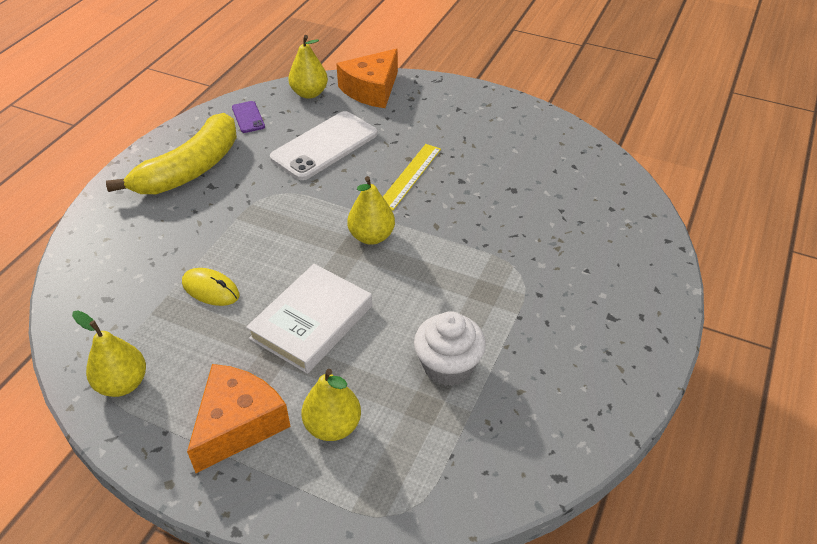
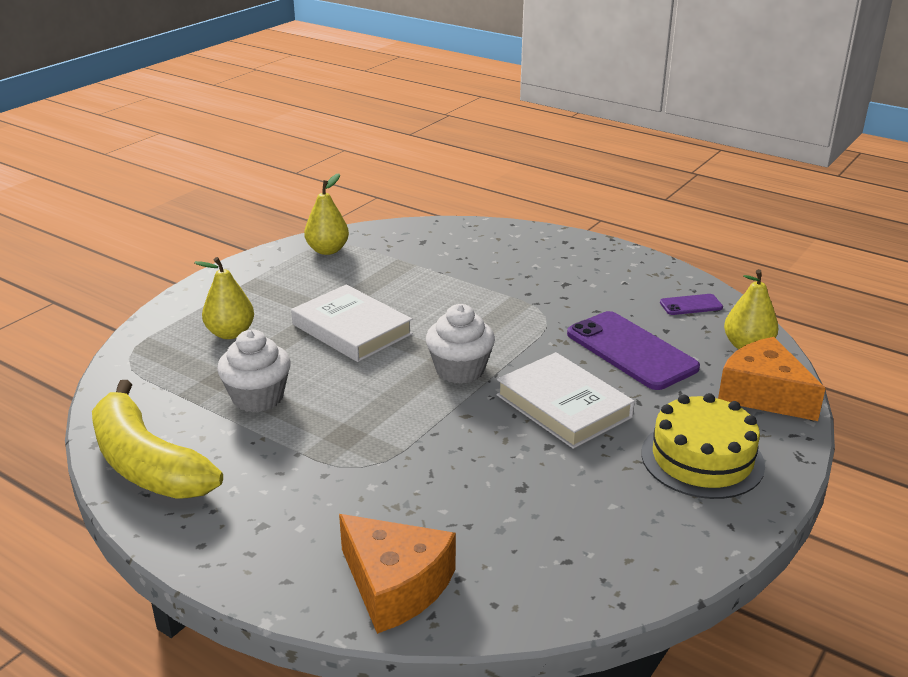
camera: 100 degrees right, 15 degrees down
yellow banana [106,113,237,194] -> yellow banana moved to [92,380,223,499]
yellow mouse [182,268,239,306] -> none
orange cheese [187,364,291,473] -> orange cheese moved to [339,514,456,634]
white phone [270,111,377,180] -> purple phone [567,311,700,390]
yellow pear [347,176,395,245] -> white cupcake [426,304,495,384]
yellow ruler [383,144,441,211] -> white book [496,352,635,449]
none -> yellow cake [641,393,765,499]

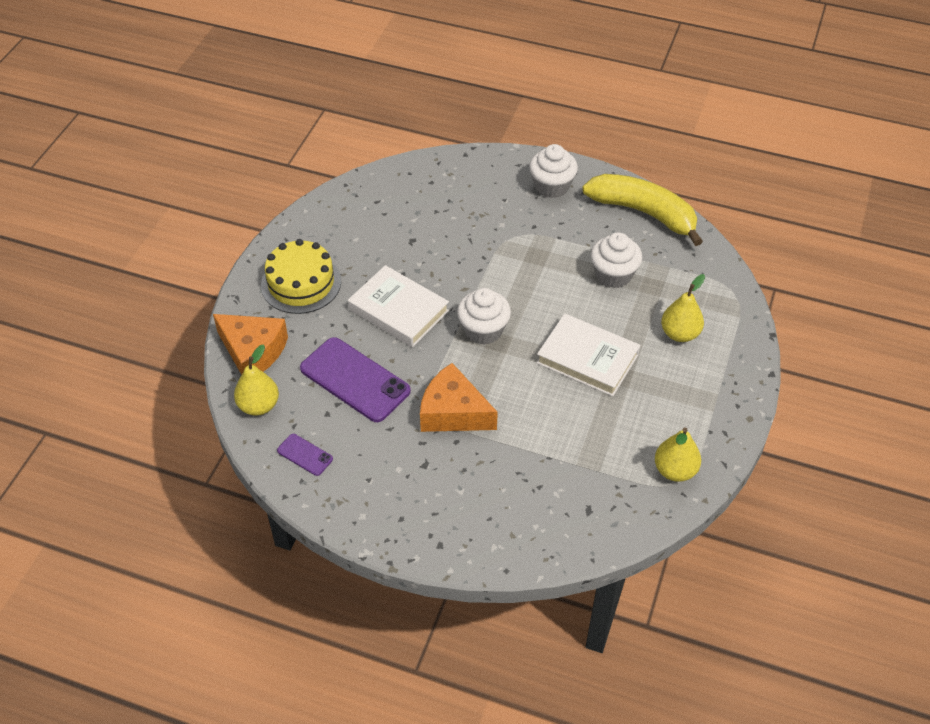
camera: 165 degrees right, 20 degrees up
orange cheese [339,514,456,634] -> orange cheese moved to [420,363,498,432]
purple phone [660,294,723,315] -> purple phone turned 60 degrees clockwise [277,434,333,476]
none -> white cupcake [529,144,578,198]

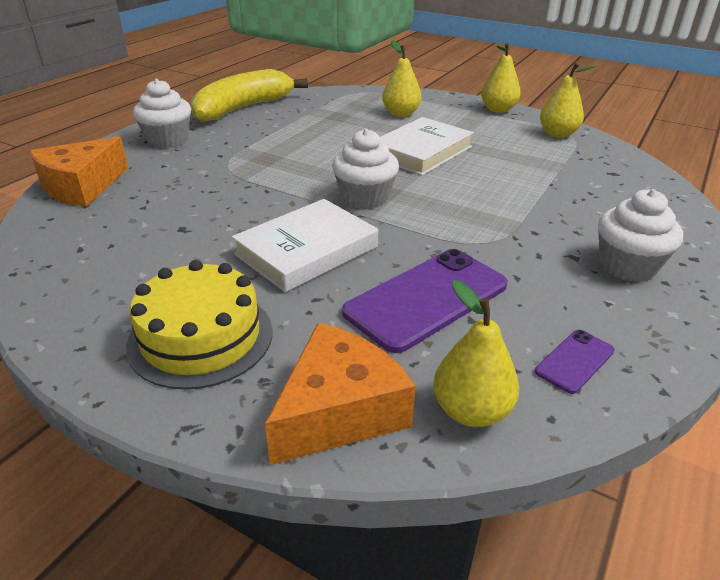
camera: 80 degrees left, 15 degrees down
orange cheese [420,363,498,432] -> orange cheese moved to [30,137,128,207]
white cupcake [591,232,642,288] -> white cupcake moved to [598,189,683,282]
none -> yellow pear [481,43,521,113]

